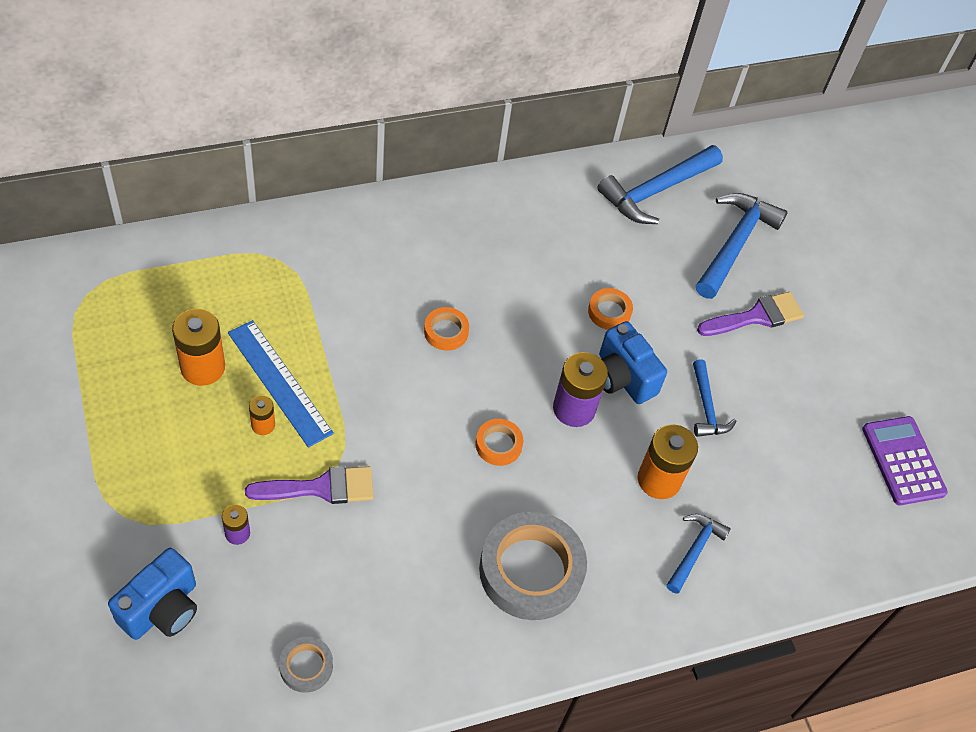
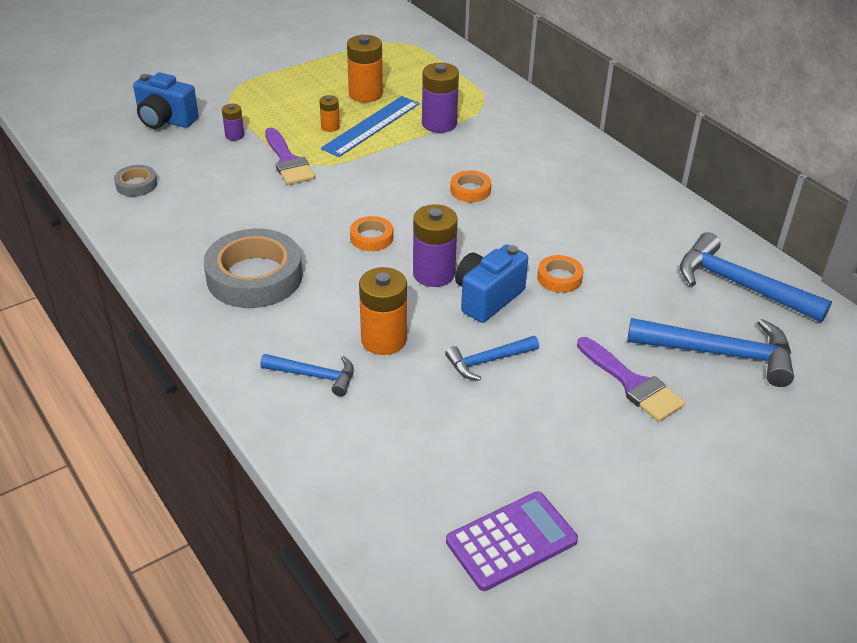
camera: 80 degrees right, 15 degrees down
none -> purple battery [422,63,459,133]

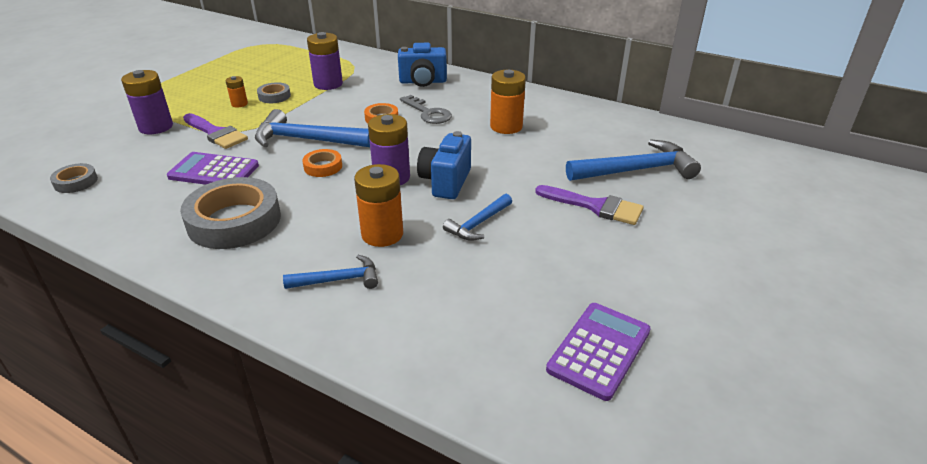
camera: 25 degrees left, 5 degrees down
blue camera [133,72,199,129] -> blue camera moved to [398,43,447,87]
purple battery [222,104,244,141] -> purple battery [121,70,173,134], size x1.90
blue ruler [321,96,419,157] -> grey tape [257,82,291,103]
orange battery [347,35,383,102] -> orange battery moved to [490,70,526,134]
orange tape [537,255,584,293] -> none
blue hammer [680,232,832,323] -> blue hammer moved to [255,109,370,147]
none -> purple calculator [167,152,259,185]
none -> grey key [400,95,452,124]

